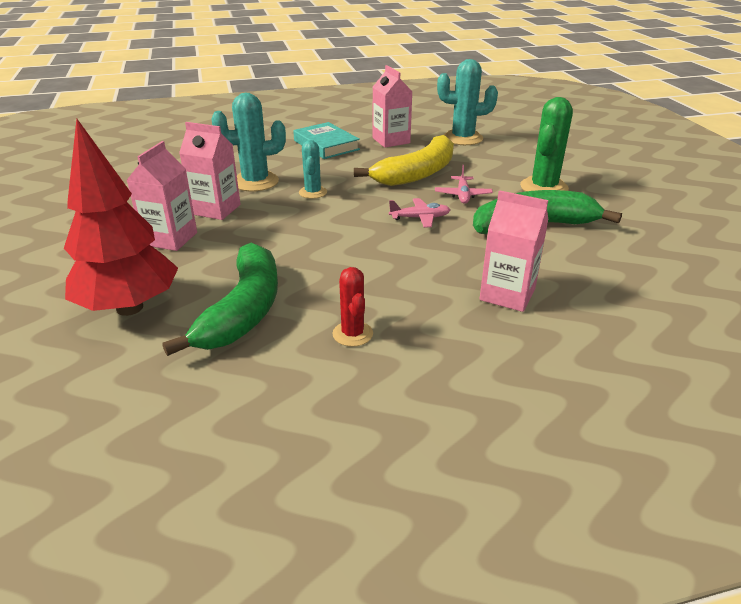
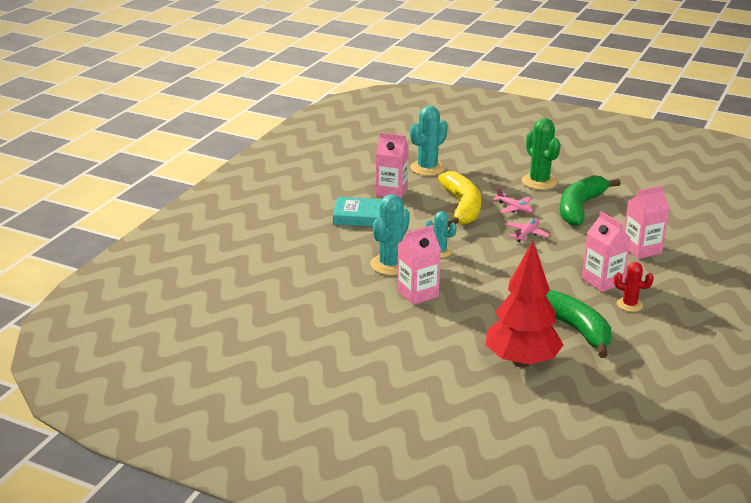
camera: 50 degrees left, 5 degrees down
pink carton [126,141,197,251] -> pink carton moved to [582,211,631,292]

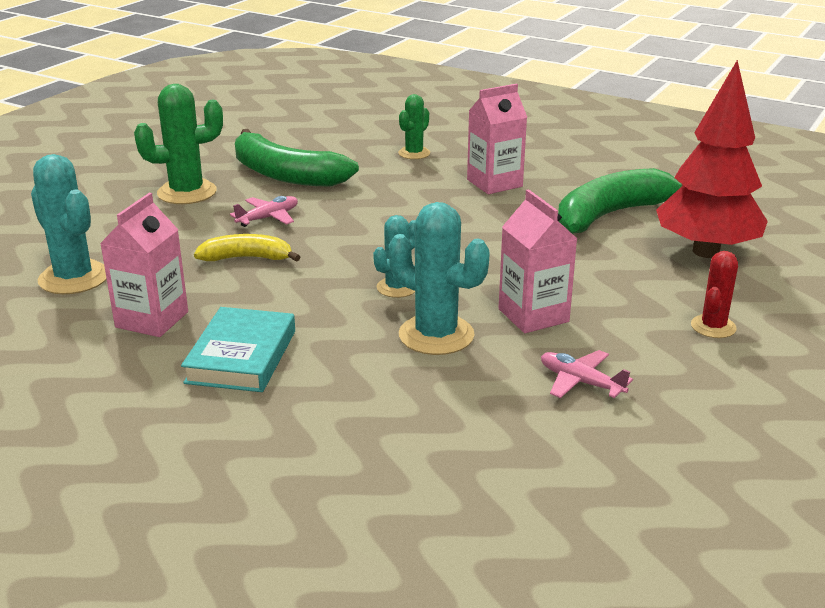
camera: 85 degrees left, 0 degrees up
yellow banana [438,171,481,227] -> yellow banana [194,234,300,262], size x0.56
pink plane [506,218,550,242] -> pink plane moved to [541,350,633,398]
red cactus [614,262,654,312] -> red cactus moved to [691,251,738,338]
pink carton [624,185,669,259] -> green cactus [398,94,430,159]

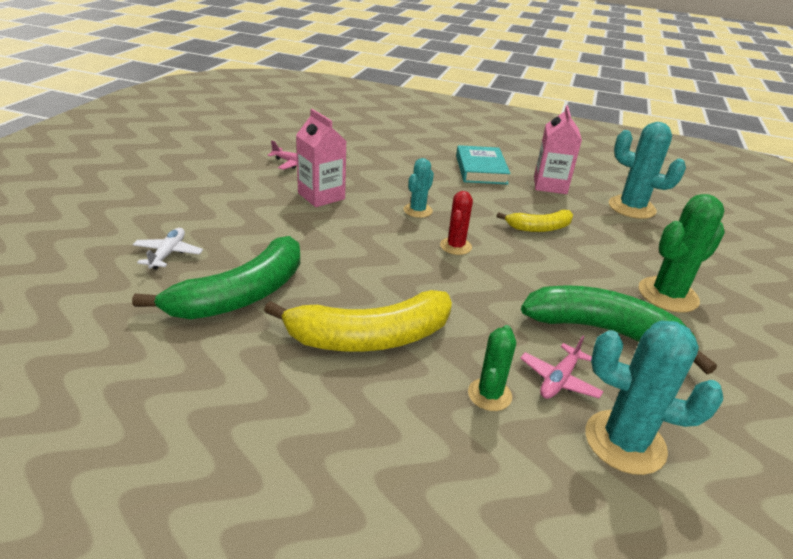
camera: 165 degrees right, 5 degrees up
pink plane [230,196,298,227] -> pink plane moved to [520,336,604,399]
turquoise cactus [389,202,490,355] -> turquoise cactus moved to [586,321,723,475]
pink carton [467,84,527,194] -> yellow banana [264,290,452,352]
red tree [656,60,768,258] -> white plane [133,228,203,270]
red cactus [691,251,738,338] -> red cactus moved to [440,191,473,255]

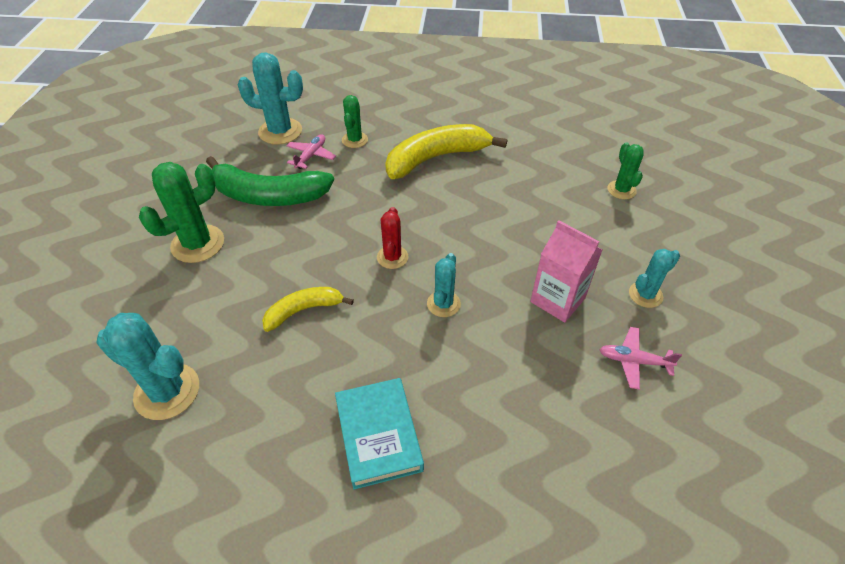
camera: 170 degrees right, 15 degrees up
green banana [132,236,300,319] -> none
white plane [133,228,203,270] -> green cactus [608,142,644,200]
pink carton [534,105,582,194] -> none
none -> turquoise cactus [629,249,680,308]

